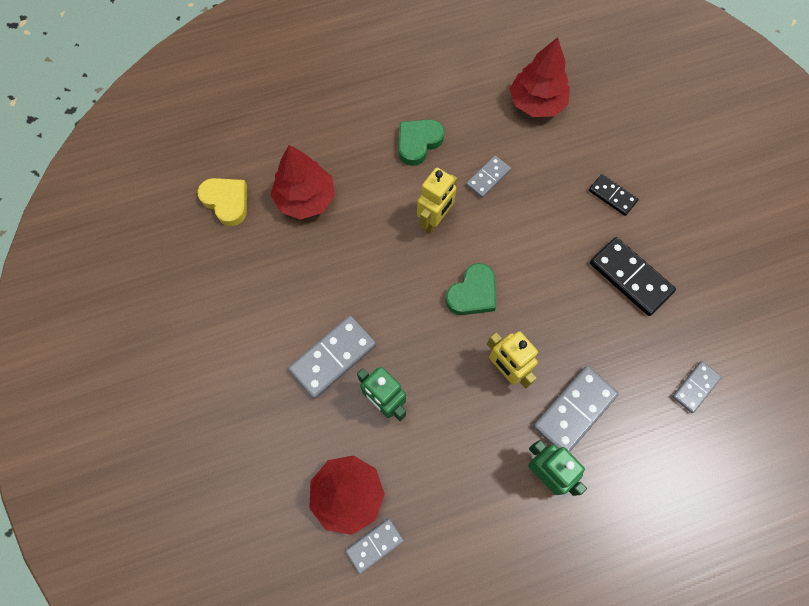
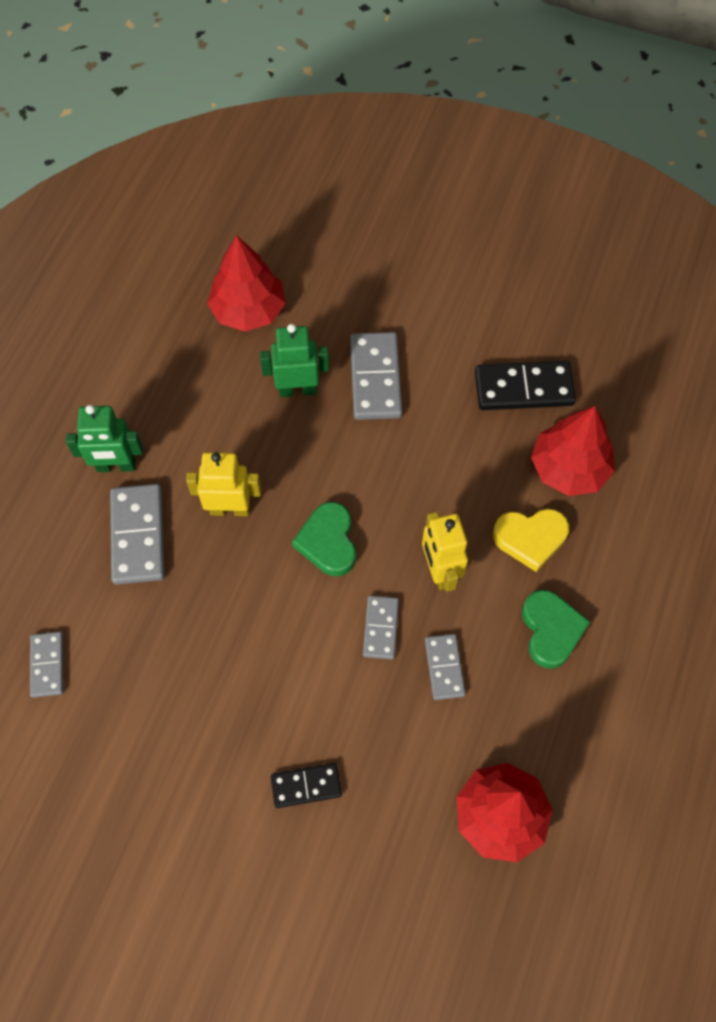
camera: 130 degrees right, 5 degrees down
yellow heart [197,178,247,226] -> yellow heart moved to [493,509,569,572]
grey domino [345,518,404,574] -> grey domino moved to [363,596,399,659]
black domino [590,237,676,316] -> black domino moved to [475,361,576,410]

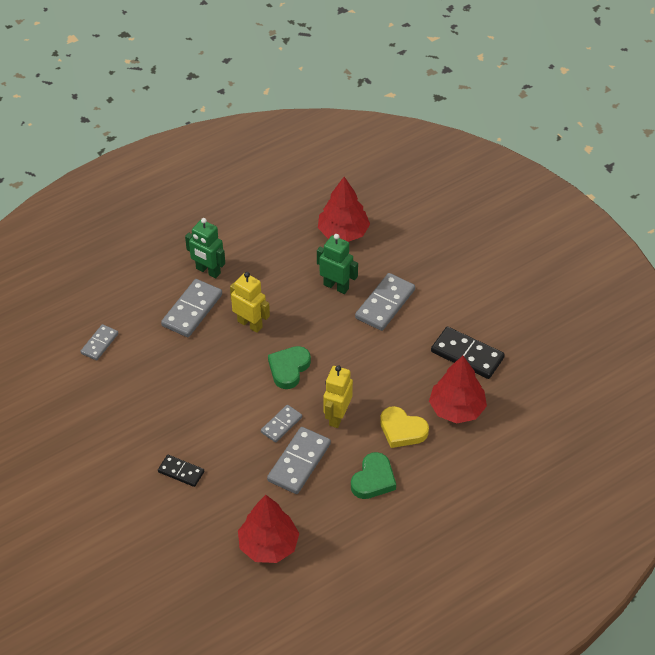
camera: 35 degrees right, 15 degrees down
grey domino [425,634,466,700] -> grey domino [267,427,331,494], size x1.67

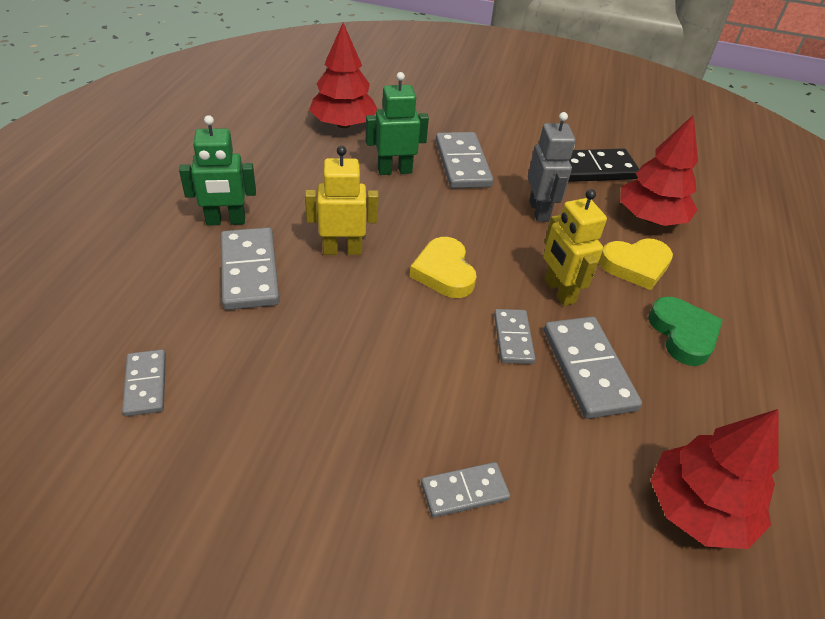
camera: 45 degrees left, 5 degrees down
black domino [158,455,204,487] -> grey domino [421,462,510,518]
green heart [268,346,311,389] -> yellow heart [410,237,476,298]
none -> grey robot [528,112,576,222]

